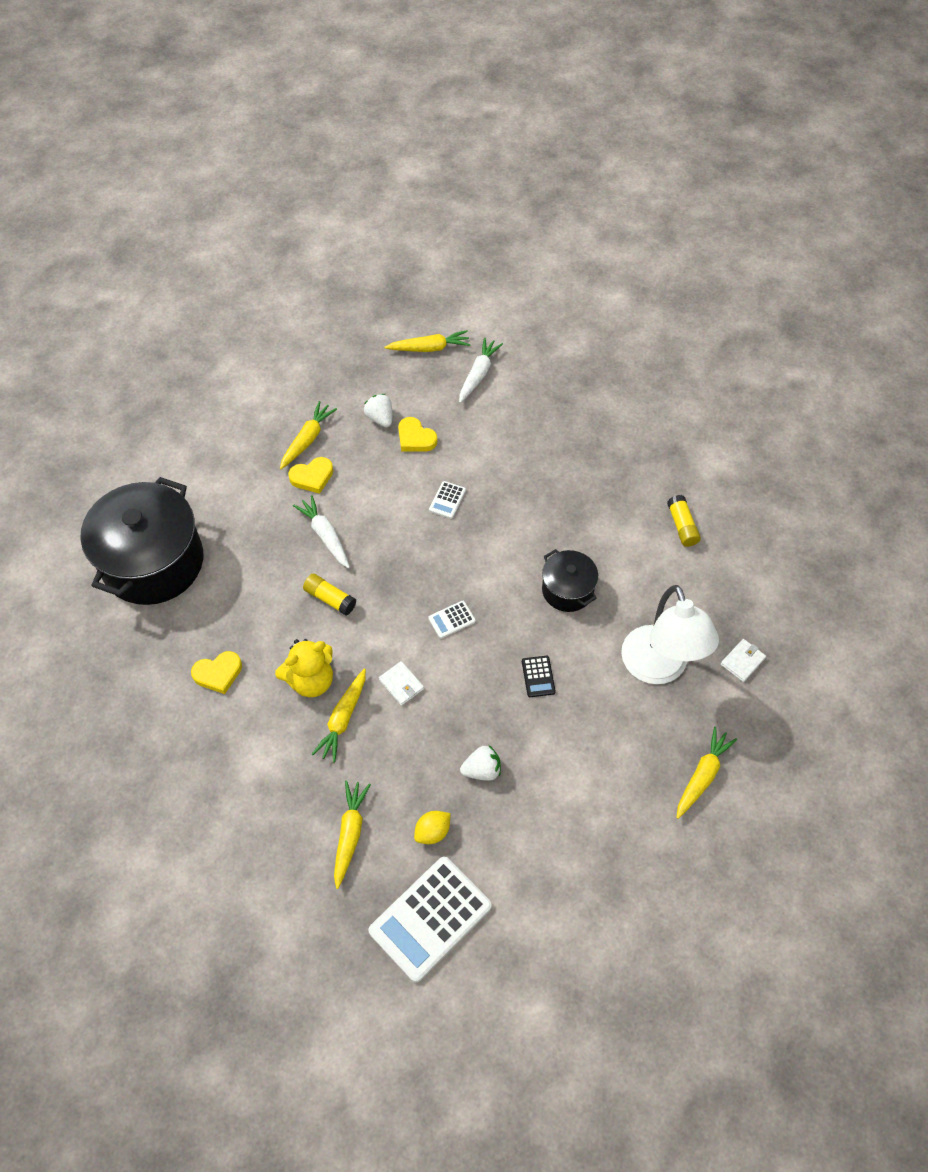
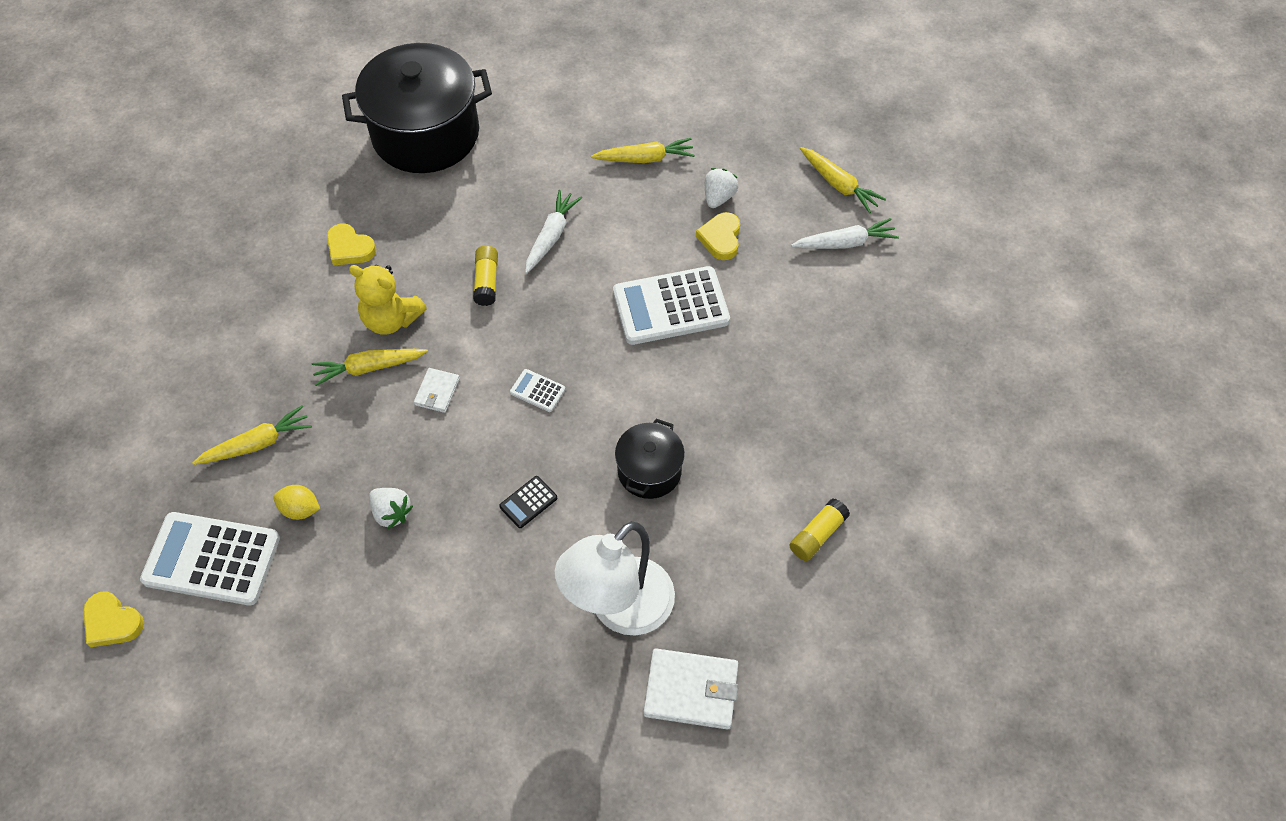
camera: 55 degrees right, 0 degrees up
yellow heart [288,457,333,494] -> yellow heart moved to [83,591,144,647]
white calculator [429,481,466,519] -> white calculator [613,266,730,345], size x2.30
yellow carrot [676,727,737,819] -> none
white wallet [721,639,766,682] -> white wallet [643,648,738,730], size x1.79

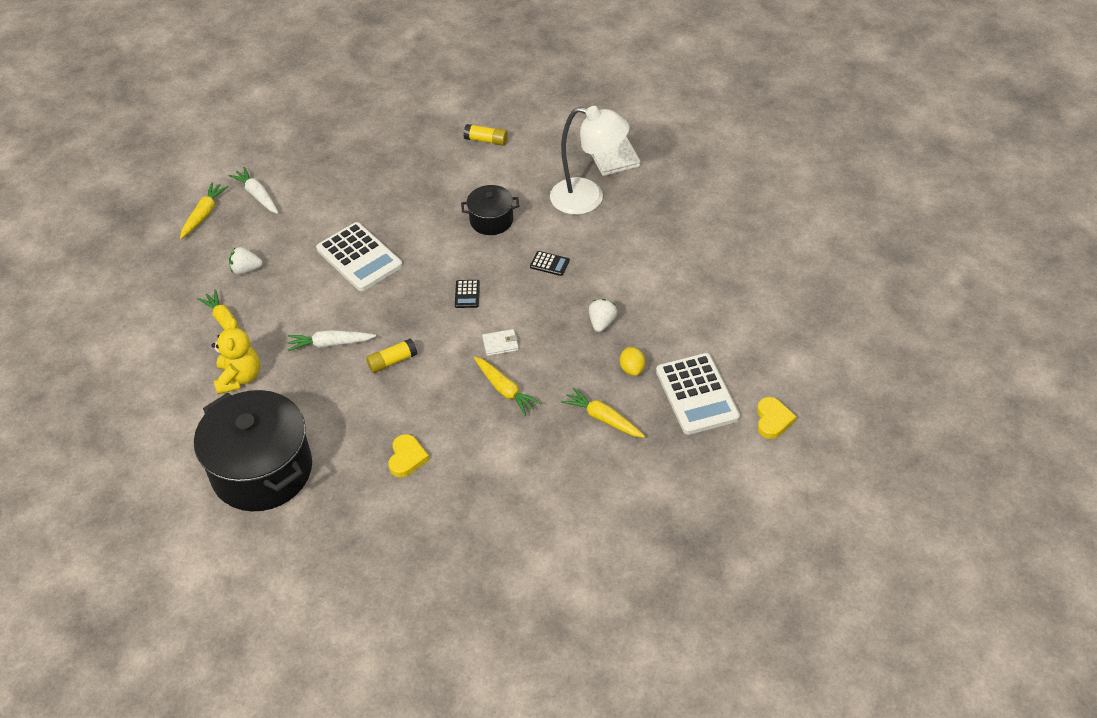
camera: 115 degrees left, 10 degrees down
yellow teddy bear [349,264,427,335] -> yellow teddy bear moved to [212,318,260,394]
white calculator [510,369,565,412] -> black calculator [455,280,480,308]
yellow heart [696,212,740,260] -> none

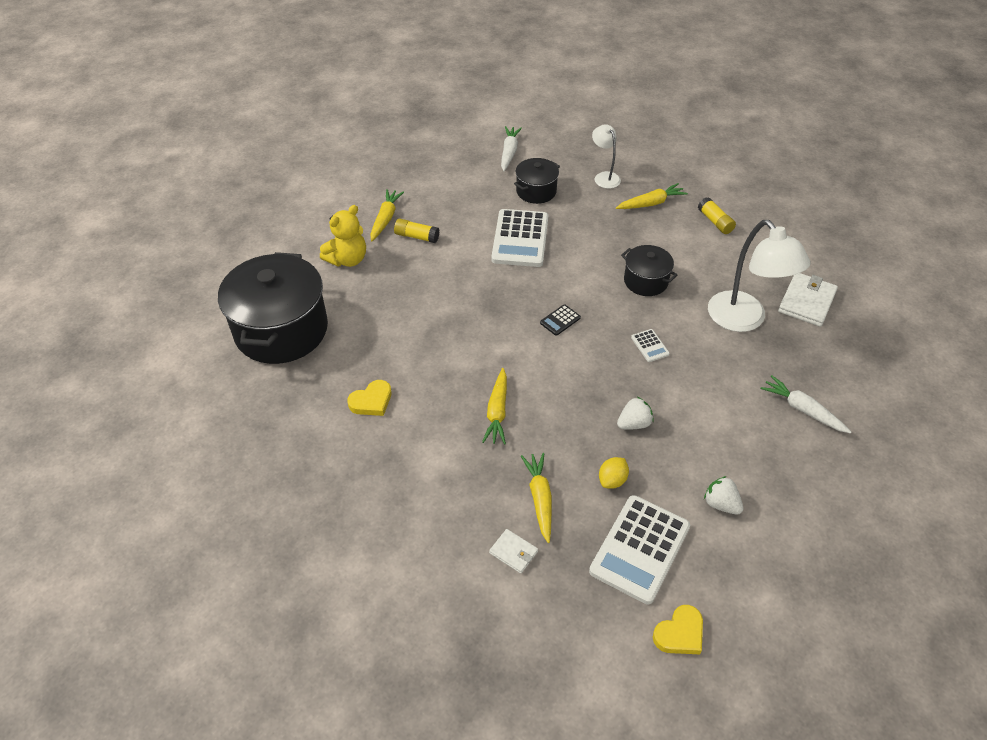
camera: 45 degrees right, 0 degrees up
yellow carrot [180,182,229,239] -> yellow carrot moved to [616,183,688,209]
white strawberry [229,247,263,275] -> white strawberry moved to [704,476,743,515]
white carrot [287,330,376,351] -> white carrot moved to [761,375,851,434]
yellow glue stick [366,338,417,373] -> yellow glue stick moved to [394,218,439,243]
white wallet [482,329,519,356] -> white wallet moved to [489,529,538,573]
black calculator [530,251,570,276] -> white calculator [631,329,670,362]
none -> black pot [514,158,560,204]
none -> white lamp [592,124,621,189]

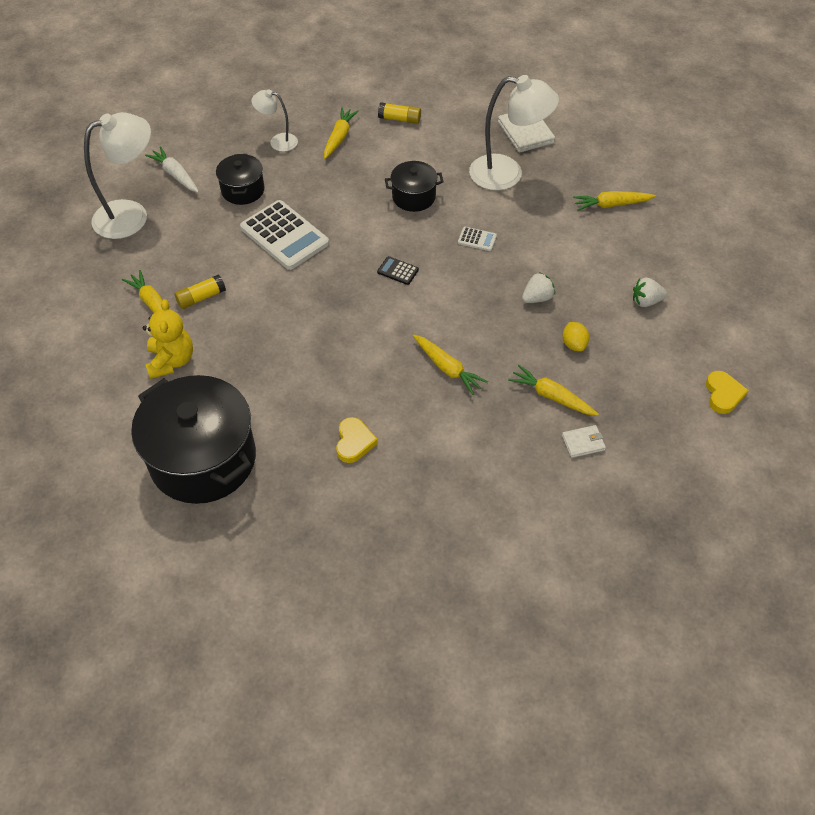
camera: 50 degrees left, 5 degrees up
black calculator [540,304,581,336] -> black calculator turned 120 degrees clockwise [377,256,419,285]
white calculator [589,495,690,605] -> none
white strawberry [617,397,654,430] -> white strawberry turned 45 degrees clockwise [522,272,555,303]
white carrot [761,375,851,434] -> yellow carrot [573,191,656,211]
none -> white lamp [84,112,151,239]

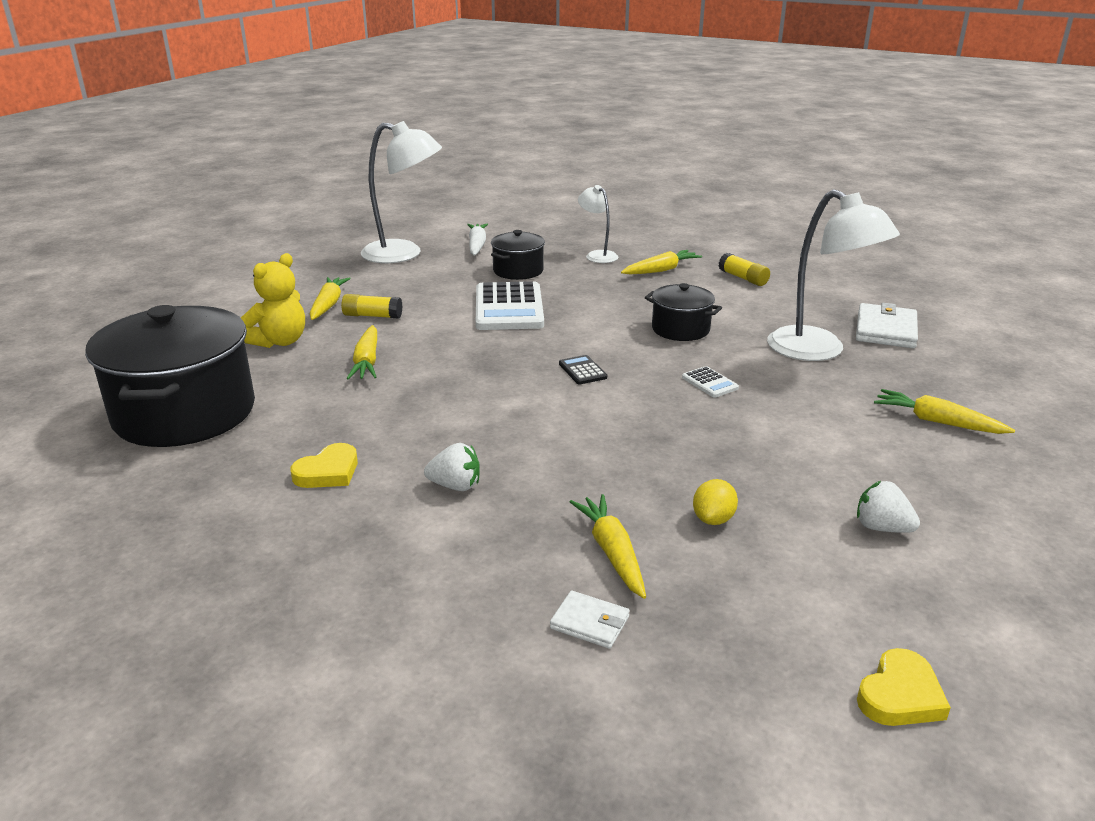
camera: 40 degrees right, 25 degrees down
yellow carrot [413,335,488,395] -> yellow carrot moved to [347,325,377,380]
white strawberry [522,272,555,303] -> white strawberry moved to [424,443,480,491]

